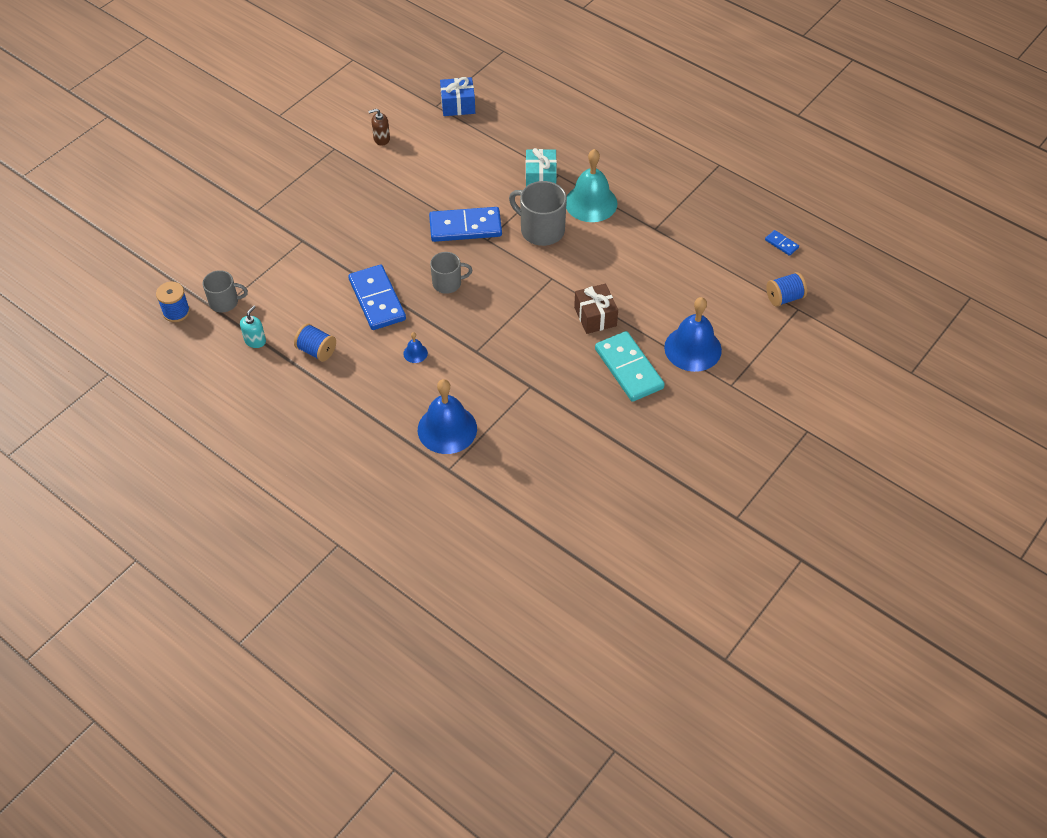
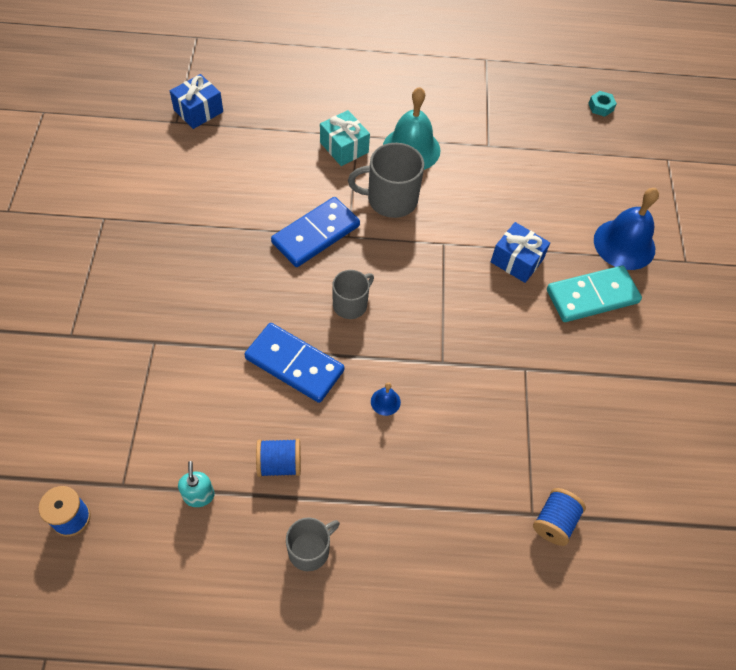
camera: 40 degrees left, 5 degrees up
grey mug [203,270,248,313] -> grey mug moved to [286,517,340,571]
brown soap dispenser [368,109,390,146] -> none
blue bell [418,379,477,454] -> none
brown gift [574,284,618,334] -> blue gift [491,222,550,283]
turquoise domino [595,331,665,402] -> turquoise domino turned 45 degrees counterclockwise [547,266,642,322]
blue domino [765,230,799,256] -> turquoise nut [588,91,617,117]
blue spool [766,272,807,307] -> blue spool moved to [533,488,586,546]

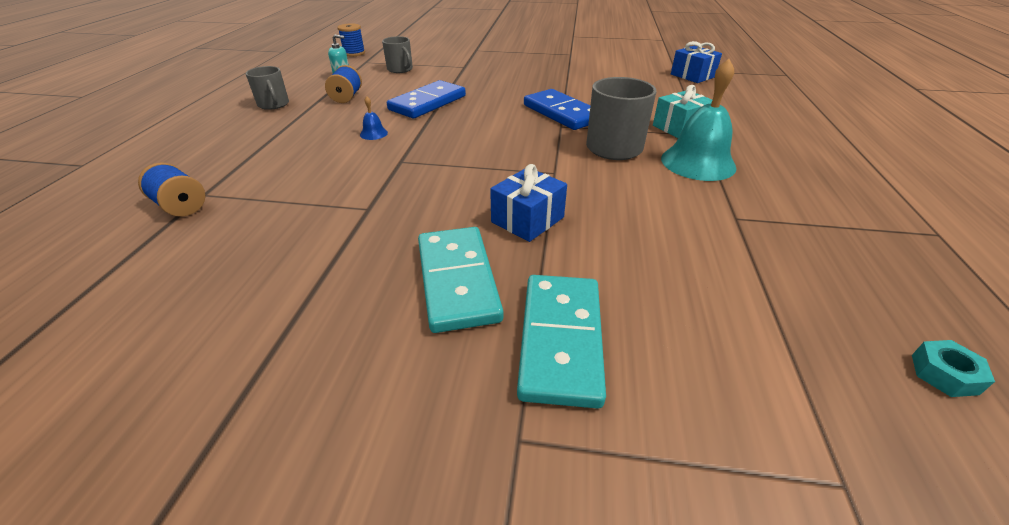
camera: 100 degrees right, 20 degrees down
grey mug [332,270,374,319] -> grey mug moved to [382,36,413,73]
blue bell [594,188,659,270] -> turquoise domino [517,275,606,409]

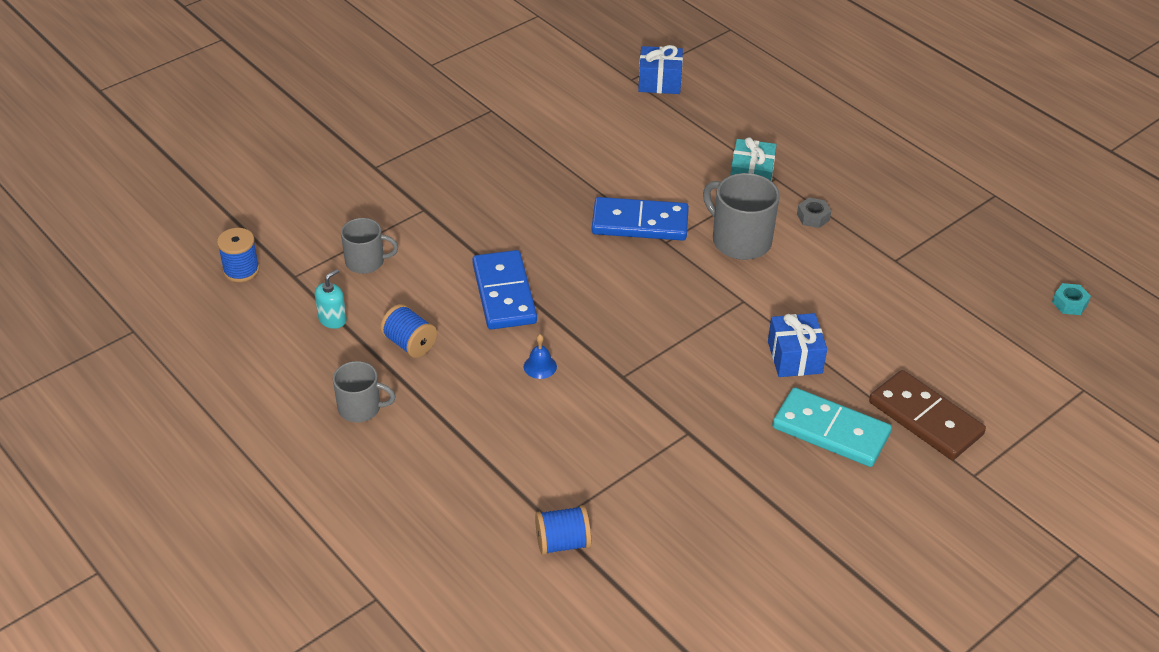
camera: 50 degrees left, 5 degrees up
turquoise domino [517,275,606,409] -> brown domino [869,370,986,460]
turquoise bell [661,59,736,181] -> grey nut [797,198,831,228]

